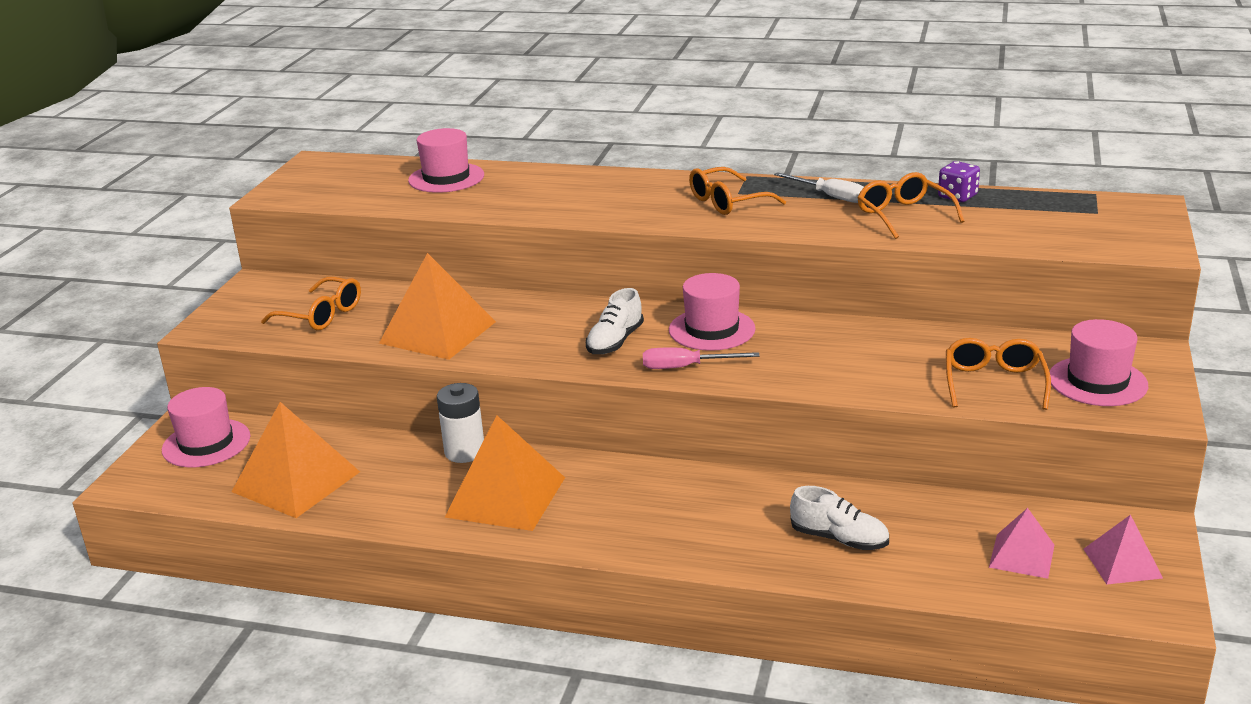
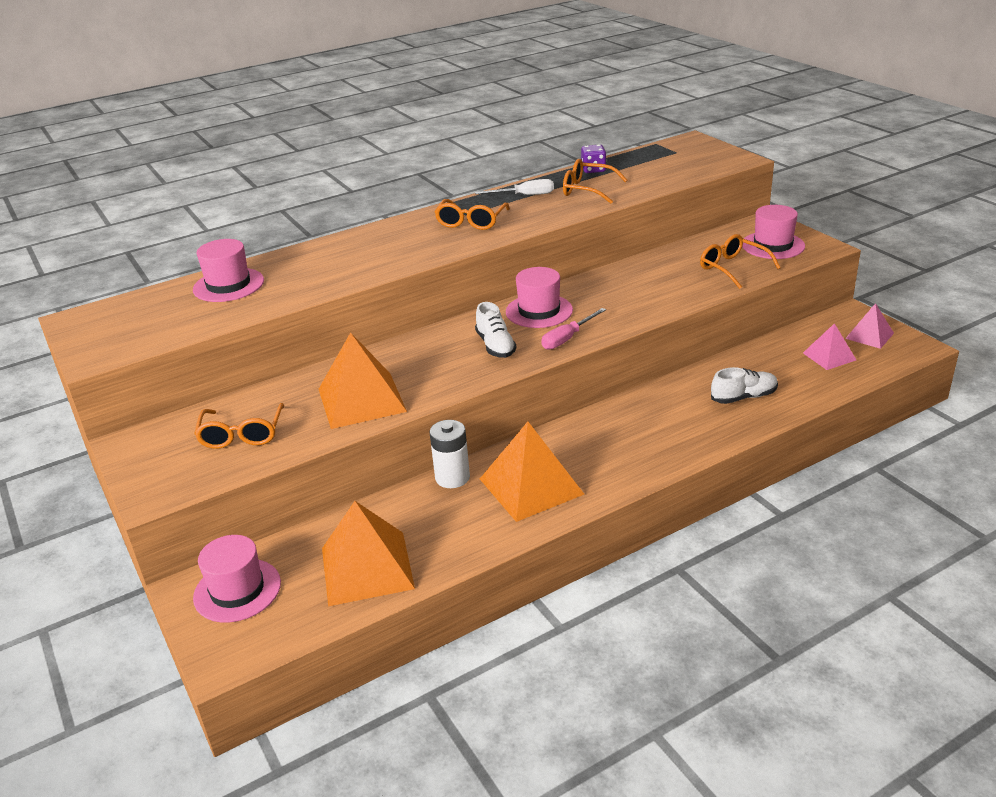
camera: 45 degrees left, 5 degrees up
orange glasses [261,277,361,330] -> orange glasses turned 105 degrees clockwise [194,403,285,449]

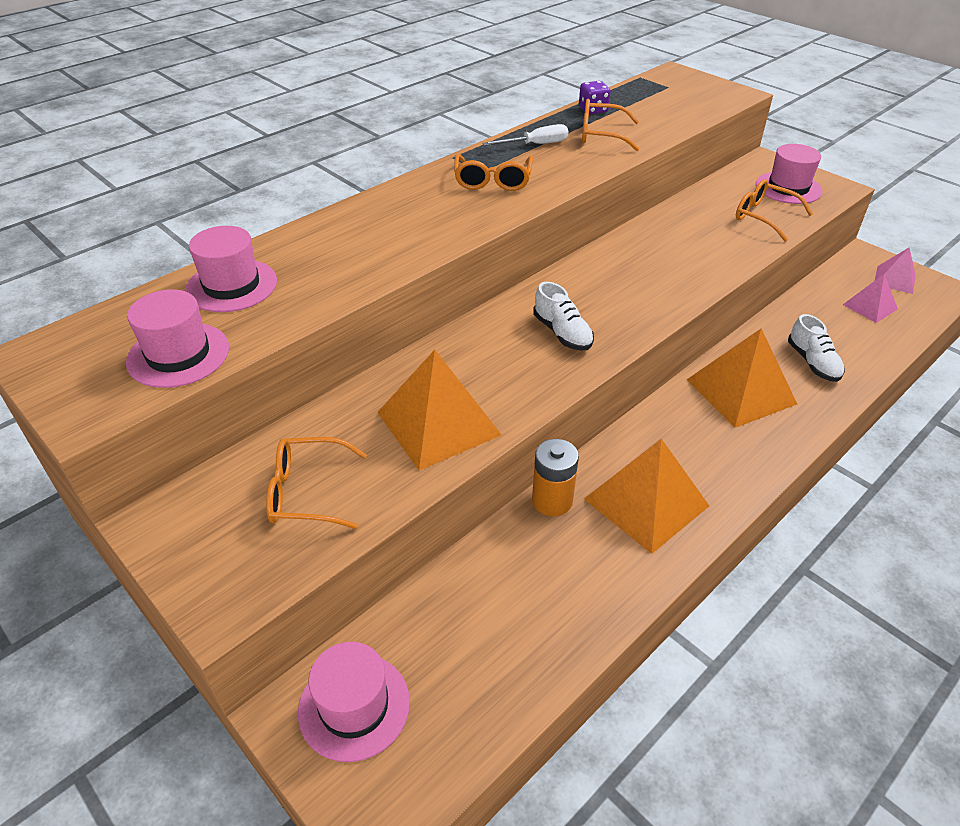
camera: 15 degrees left, 10 degrees up
orange glasses [194,403,285,449] -> orange glasses turned 105 degrees clockwise [266,437,367,529]
orange pyramid [322,501,415,606] -> orange pyramid moved to [687,328,797,428]
white battery [430,420,470,488] -> orange battery [532,439,579,516]
pink hat [506,267,573,328] -> pink hat moved to [126,289,229,388]
pink screwdriver [541,308,606,350] -> none
white shoe [711,367,778,404] -> white shoe turned 105 degrees clockwise [788,314,845,382]

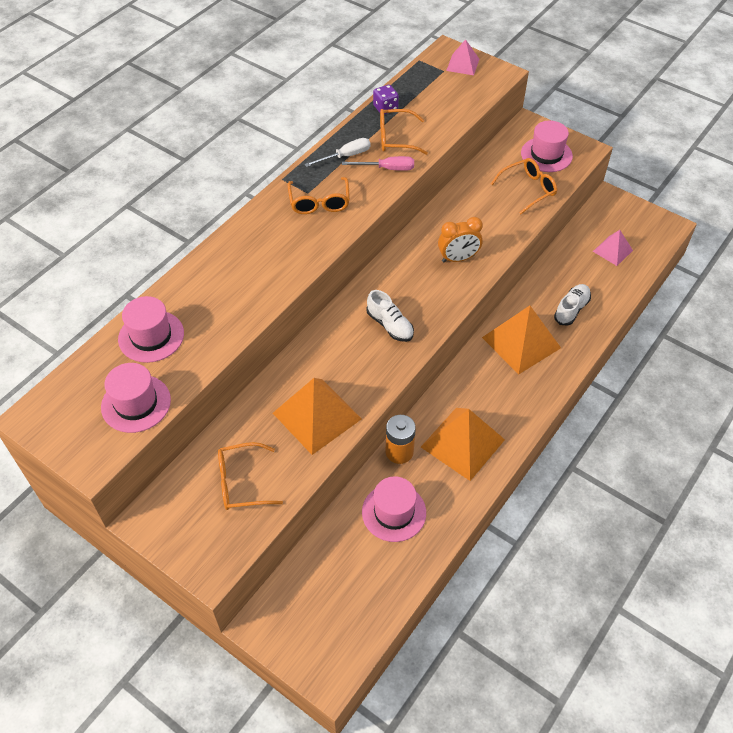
camera: 10 degrees left, 10 degrees up
pink hat [298,642,410,762] -> pink hat moved to [362,476,426,542]
orange glasses [736,179,813,242] -> orange glasses turned 120 degrees clockwise [491,158,557,214]
white shoe [788,314,845,382] -> white shoe turned 120 degrees counterclockwise [554,284,591,326]
pink pyramid [875,247,916,294] -> pink pyramid moved to [446,39,479,75]
none -> pink screwdriver [342,156,414,171]
none -> orange clock [438,217,483,262]

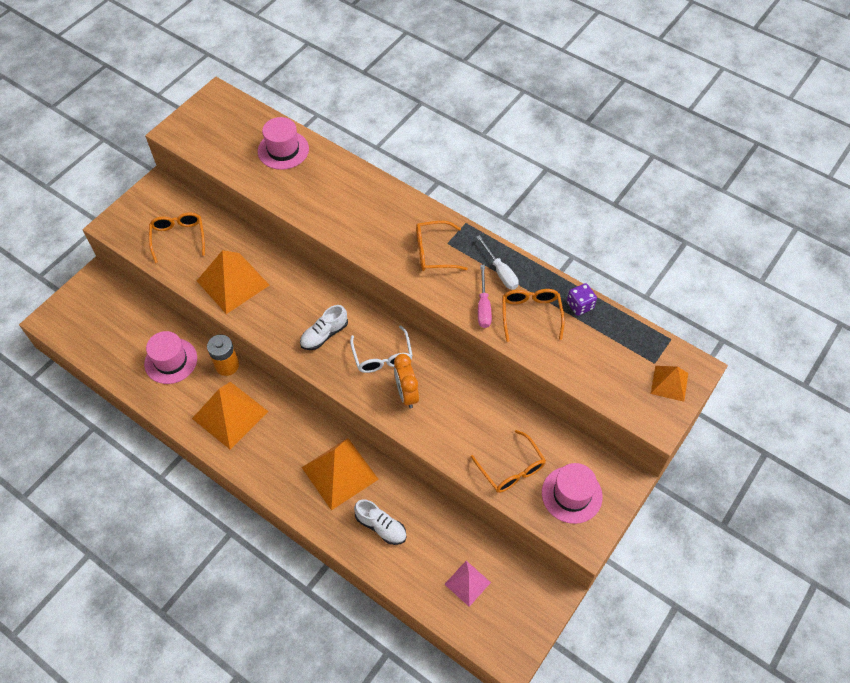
camera: 90 degrees right, 5 degrees up
pink hat [101,363,171,433] -> none
pink pyramid [446,39,479,75] -> orange pyramid [651,366,688,402]
none -> white glasses [350,325,413,373]

